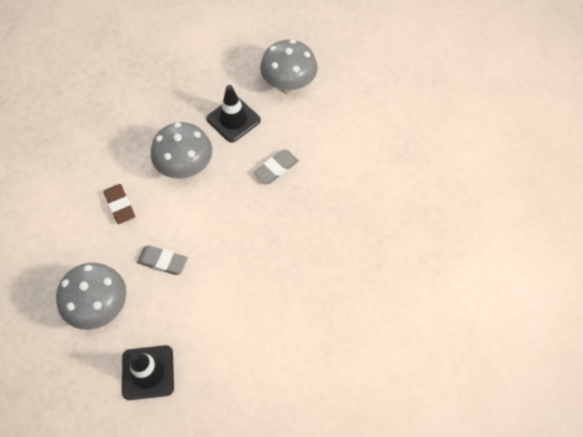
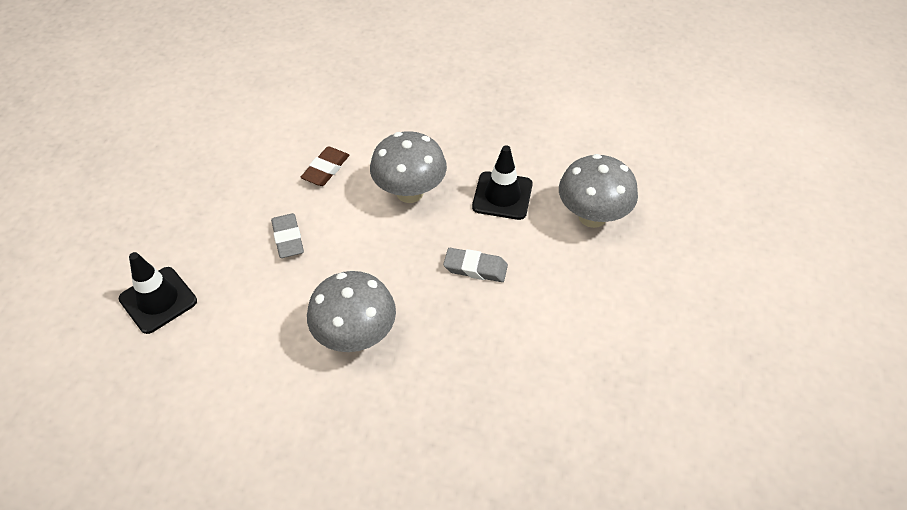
camera: 55 degrees right, 10 degrees down
grey mushroom [56,263,127,330] -> grey mushroom moved to [307,271,396,352]

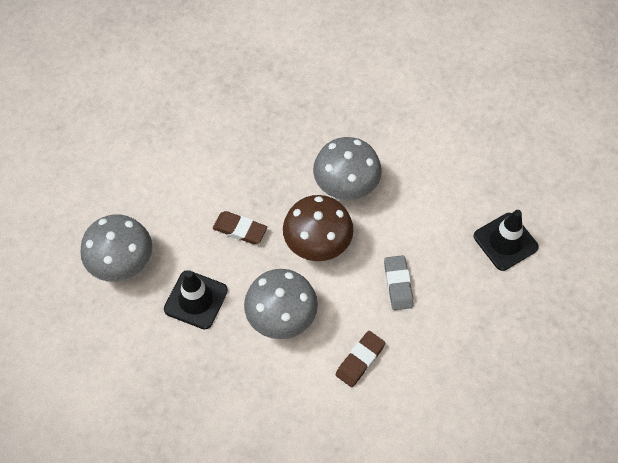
camera: 170 degrees left, 10 degrees up
grey eraser [443,248,508,282] -> brown eraser [213,211,267,244]
none -> brown mushroom [283,195,353,261]

